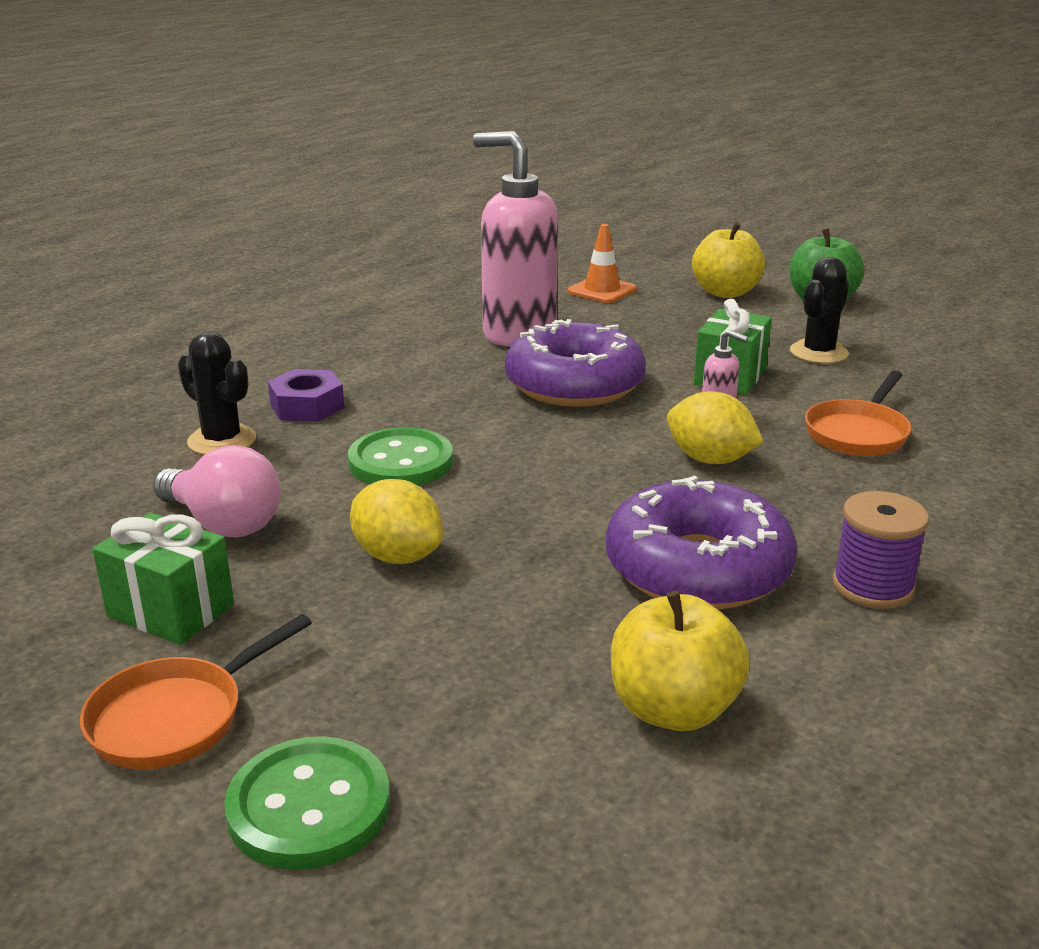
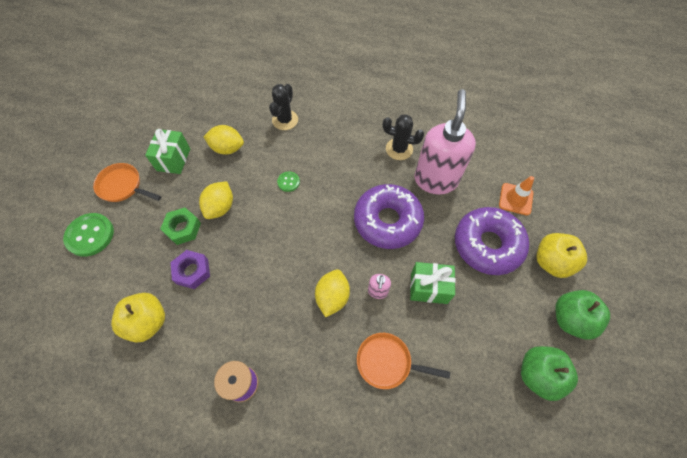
camera: 70 degrees right, 35 degrees up
pink light bulb [153,445,281,537] -> yellow lemon [203,125,244,155]
purple nut [268,369,344,422] -> purple nut moved to [171,250,210,289]
green button [348,427,453,486] -> green button [277,171,300,192], size x0.52
purple donut [606,476,797,610] -> purple donut moved to [455,207,529,275]
black cactus [790,257,849,364] -> black cactus moved to [383,114,424,160]
none -> green nut [160,208,201,245]
none -> green apple [521,346,578,401]

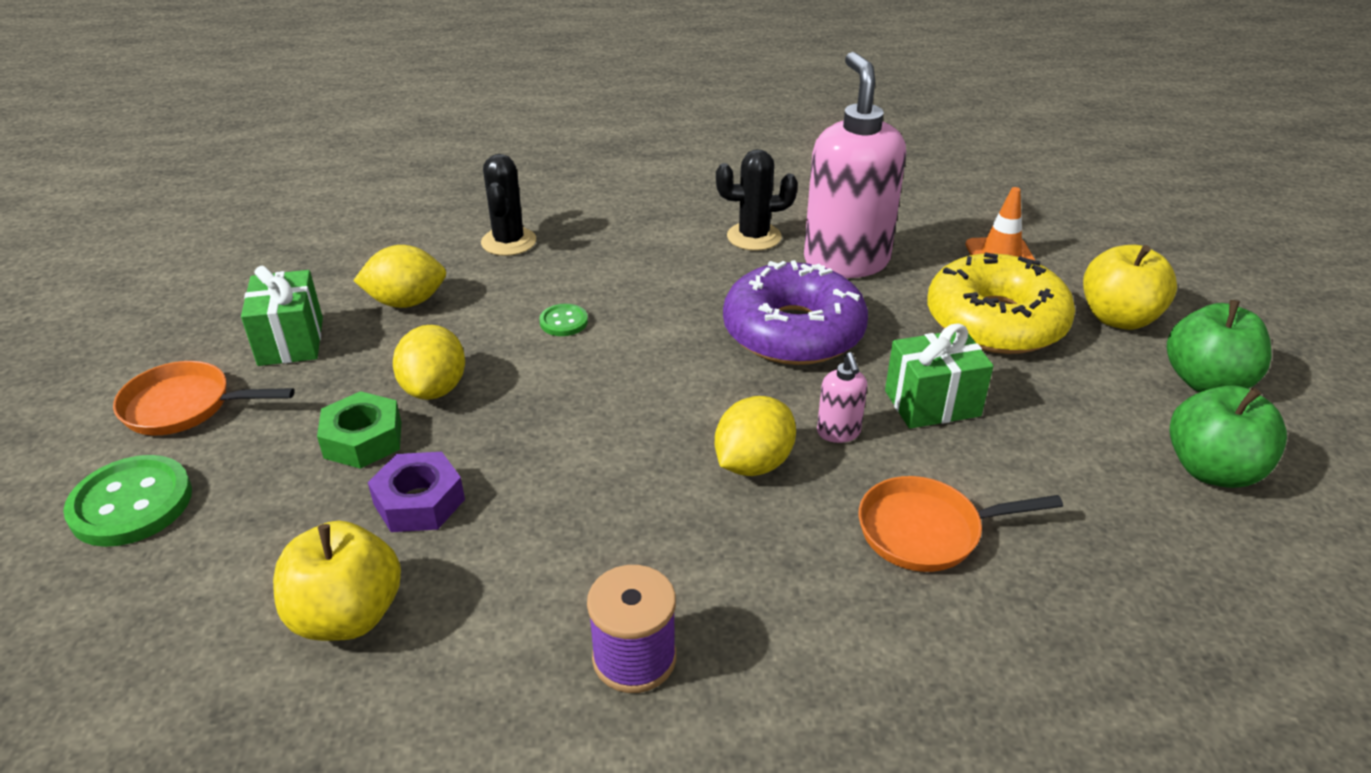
camera: 20 degrees left, 25 degrees down
yellow lemon [315,270,350,317] -> yellow lemon turned 45 degrees clockwise [715,396,796,476]
purple donut [455,207,529,275] -> yellow donut [927,252,1075,354]

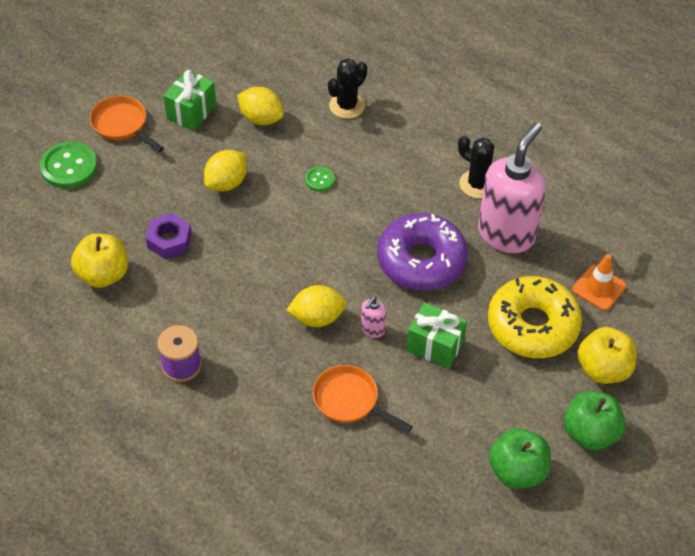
camera: 40 degrees right, 15 degrees up
green nut [317,391,401,469] -> none

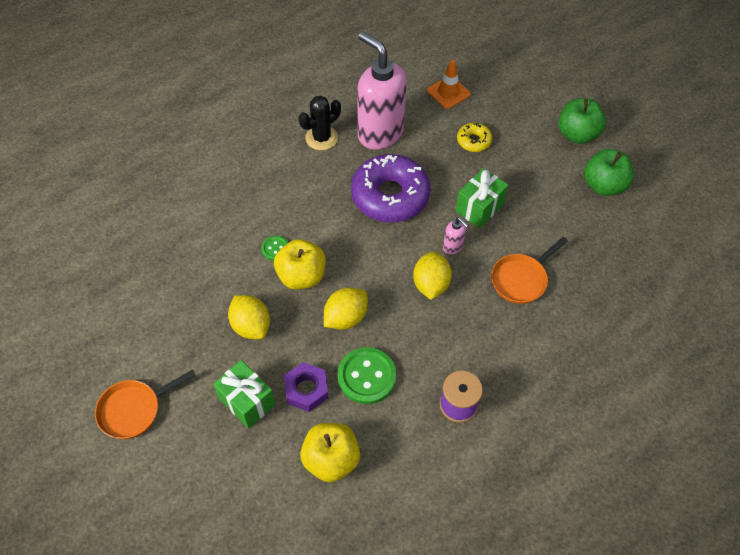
camera: 75 degrees left, 5 degrees up
green button [40,142,97,189] -> green button moved to [338,347,396,404]
green gift [164,70,216,131] -> green gift moved to [213,360,276,429]
yellow lemon [237,87,284,125] -> yellow lemon moved to [324,288,368,330]
black cactus [328,58,367,119] -> none
yellow donut [488,276,582,358] -> yellow donut [457,123,492,152], size x0.47
yellow apple [578,327,637,384] -> yellow apple moved to [274,239,326,290]

